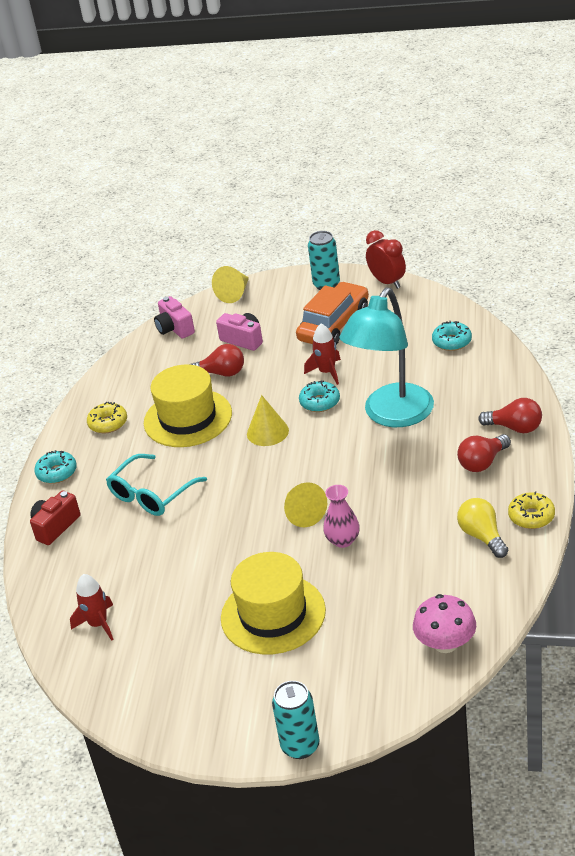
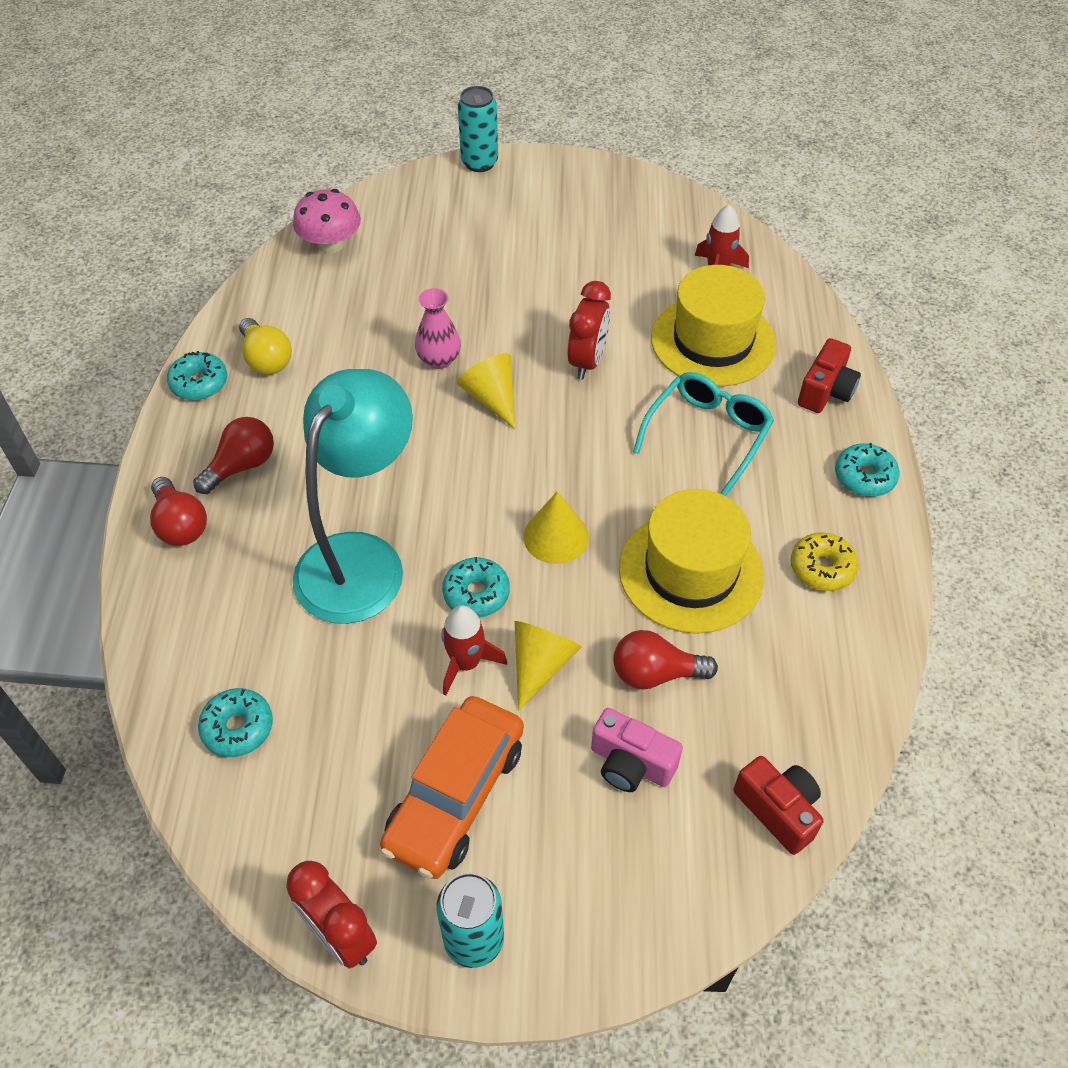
camera: 170 degrees right, 15 degrees up
pink camera [154,296,195,339] -> red camera [733,756,824,855]
yellow cone [212,266,249,303] -> yellow cone moved to [515,621,581,711]
yellow hat [221,552,326,654] -> yellow hat moved to [651,265,776,386]
red light bulb [478,398,542,433] -> red light bulb turned 135 degrees counterclockwise [150,477,207,546]
yellow donut [508,492,555,529] -> turquoise donut [167,351,227,400]
none -> red clock [568,281,611,379]

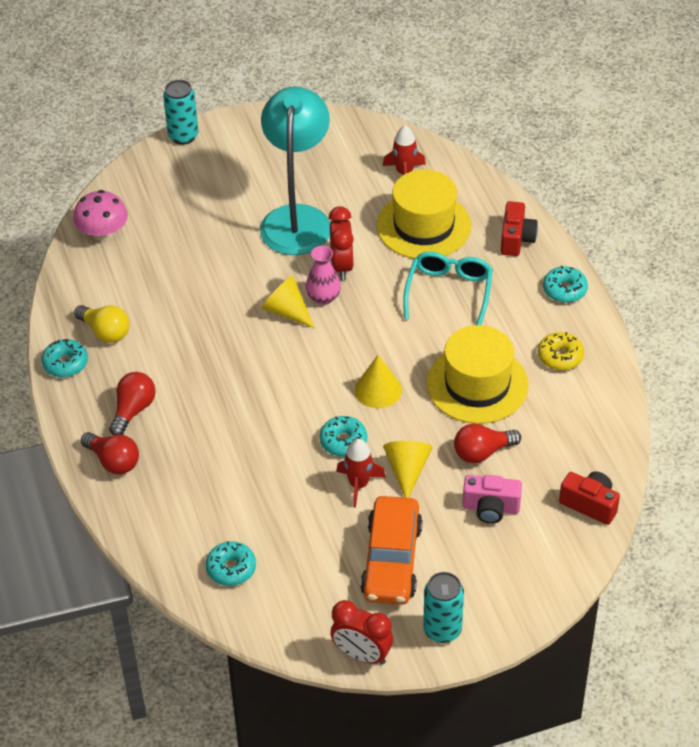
camera: 20 degrees left, 5 degrees down
turquoise lamp [292,369,413,624] -> turquoise lamp moved to [260,87,330,255]
pink vase [415,288,461,369] -> pink vase moved to [306,246,341,305]

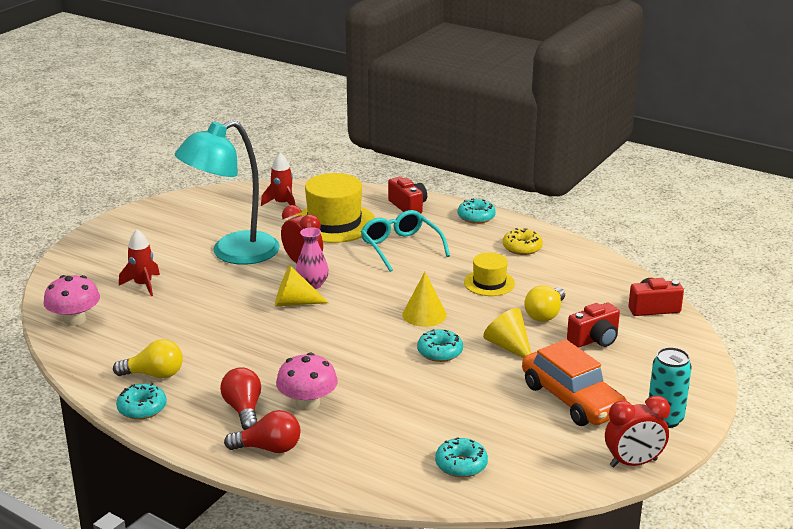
camera: 40 degrees left, 20 degrees down
turquoise can [163,80,198,145] -> none
turquoise lamp [260,87,330,255] -> turquoise lamp turned 90 degrees counterclockwise [174,120,280,265]
red rocket [336,439,386,508] -> red rocket moved to [119,229,160,296]
yellow hat [426,325,529,424] -> yellow hat [464,252,515,296], size x0.56
red light bulb [454,424,521,463] -> yellow light bulb [524,285,565,322]
pink camera [462,475,522,524] -> red camera [567,303,620,347]
none -> pink mushroom [276,352,338,411]

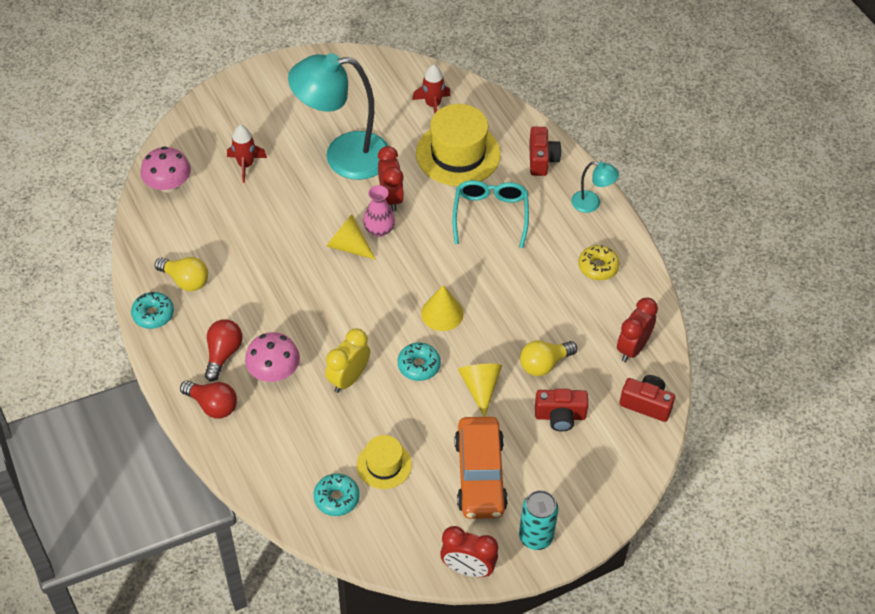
camera: 30 degrees right, 25 degrees up
turquoise donut [458,198,496,224] -> turquoise lamp [571,161,619,213]
yellow hat [464,252,515,296] -> yellow hat moved to [357,435,412,489]
none -> yellow clock [325,329,370,393]
none -> red clock [617,298,658,362]

